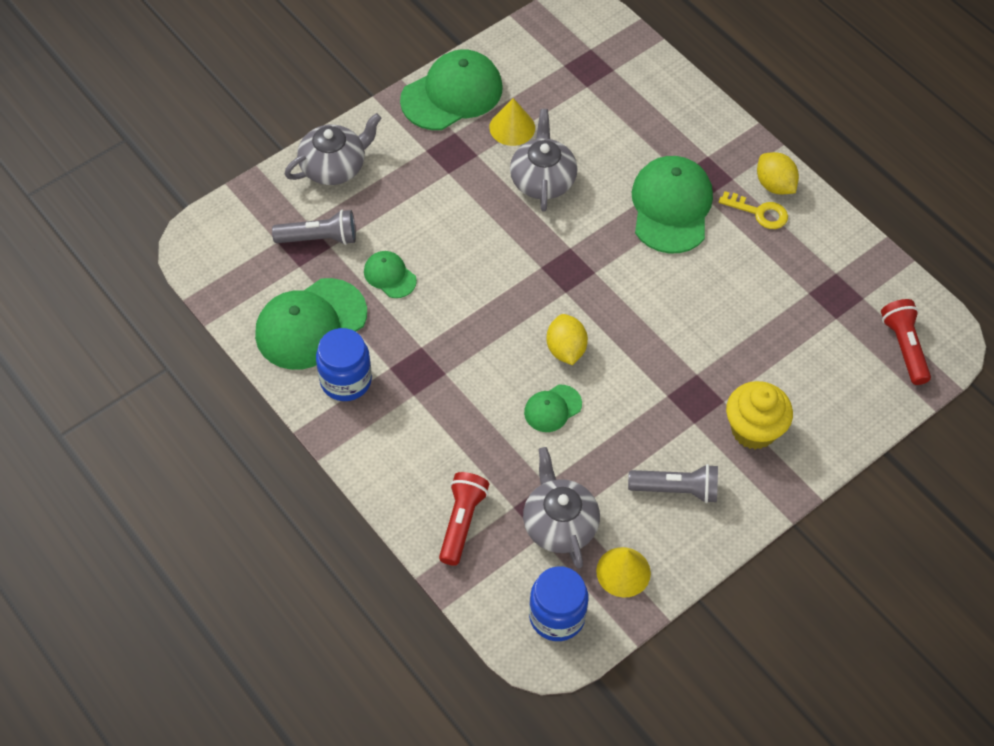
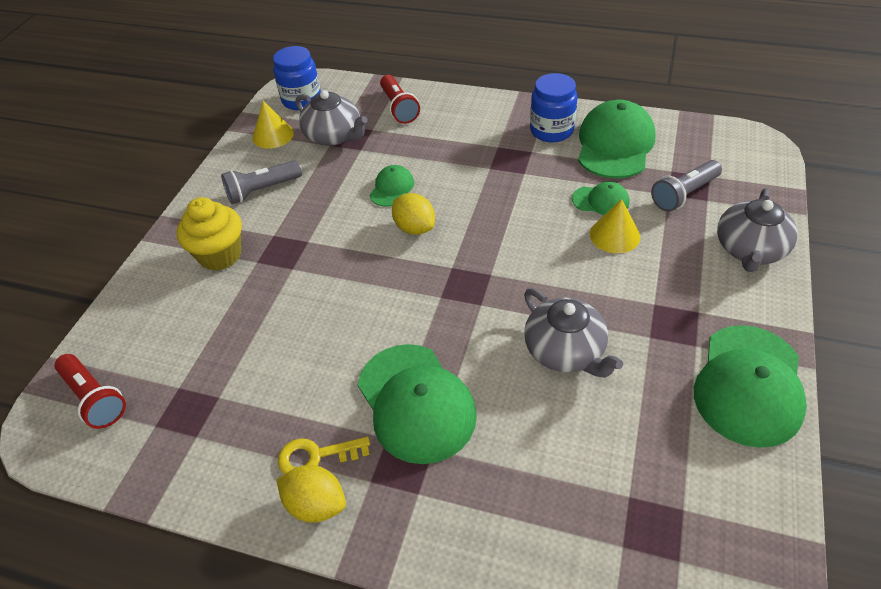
camera: 150 degrees right, 10 degrees down
yellow cone [489,98,535,146] -> yellow cone moved to [590,199,640,253]

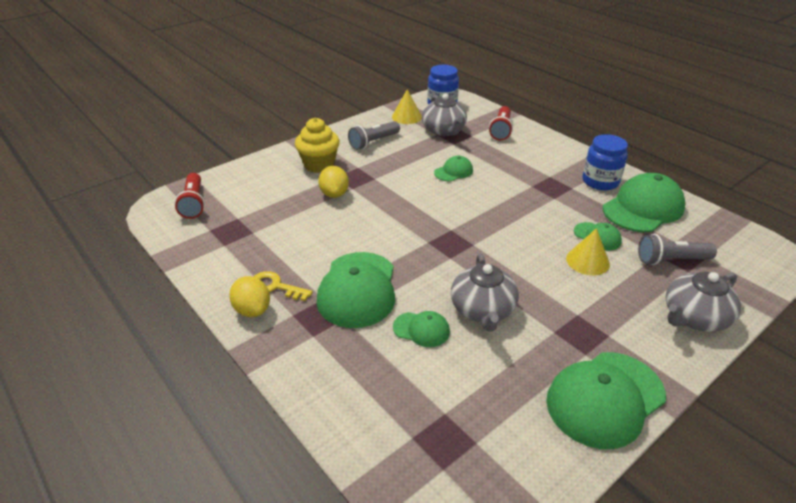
camera: 30 degrees right, 10 degrees down
grey flashlight [221,160,302,204] -> grey flashlight turned 45 degrees counterclockwise [348,121,400,150]
yellow lemon [392,193,435,235] -> yellow lemon moved to [318,166,349,198]
none -> green cap [393,311,450,347]

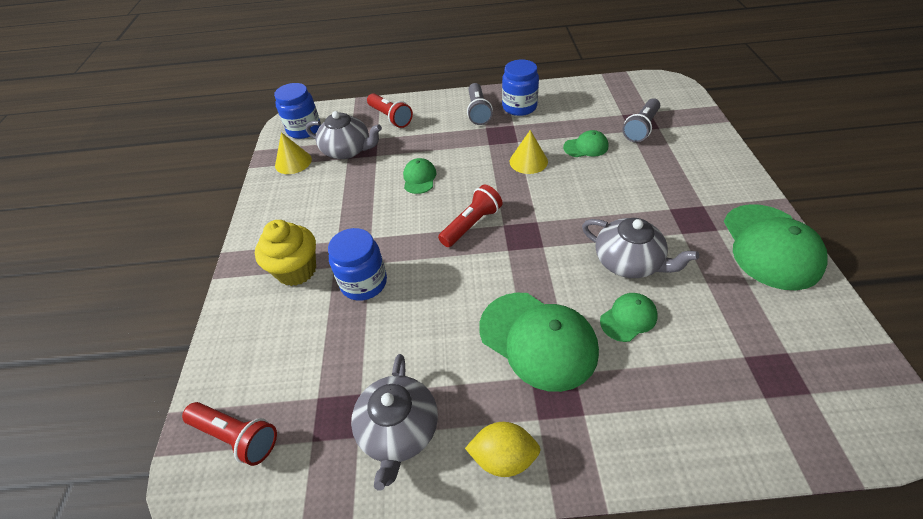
camera: 50 degrees left, 10 degrees up
yellow key [253,271,312,301] -> none
yellow lemon [318,166,349,198] -> blue jar [328,228,387,301]
grey flashlight [348,121,400,150] -> grey flashlight moved to [467,83,493,125]
yellow cone [566,228,610,275] -> yellow cone moved to [509,130,548,174]
green cap [603,173,686,232] -> none
grey teapot [666,272,741,332] -> grey teapot moved to [351,354,438,491]
none -> red flashlight [438,185,503,247]

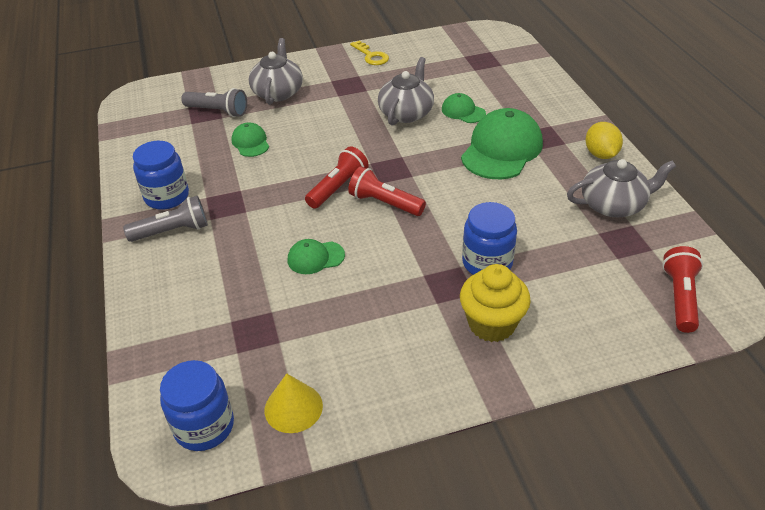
camera: 105 degrees left, 5 degrees down
grey teapot [306,111,382,159] -> grey teapot moved to [249,38,303,105]
red flashlight [367,93,413,128] -> red flashlight moved to [305,146,369,209]
yellow cone [509,130,548,174] -> none
green cap [724,204,828,290] -> yellow key [350,41,389,65]

